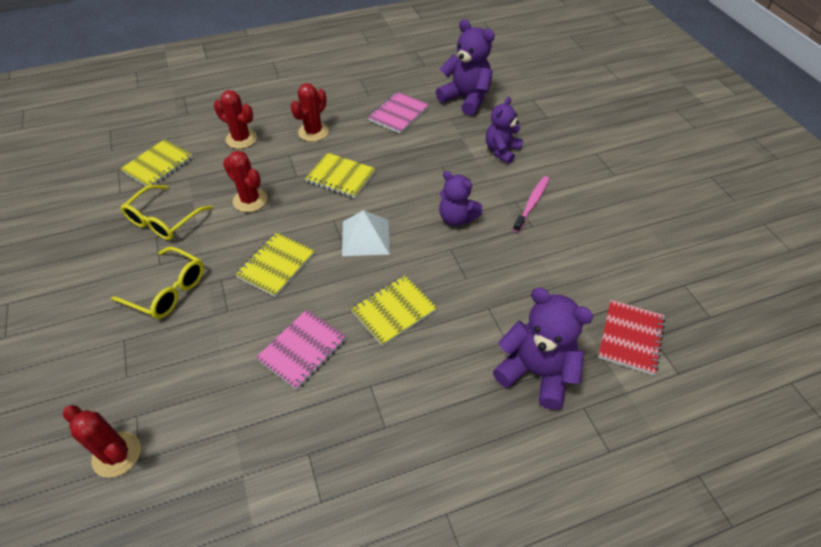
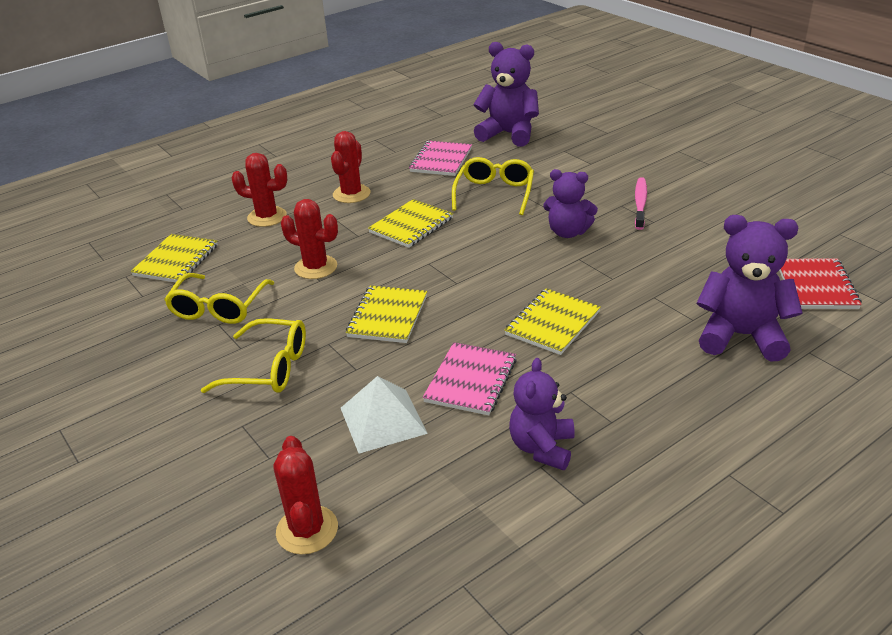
camera: 15 degrees left, 15 degrees down
red cactus [63,405,141,478] -> red cactus turned 60 degrees clockwise [273,436,338,555]
yellow notebook [305,153,376,198] -> yellow notebook turned 60 degrees counterclockwise [368,199,453,248]
white pyramid [342,210,390,256] -> white pyramid moved to [341,376,428,454]
purple teddy bear [486,97,523,164] -> purple teddy bear moved to [509,358,575,470]
none -> yellow glasses [452,157,534,215]

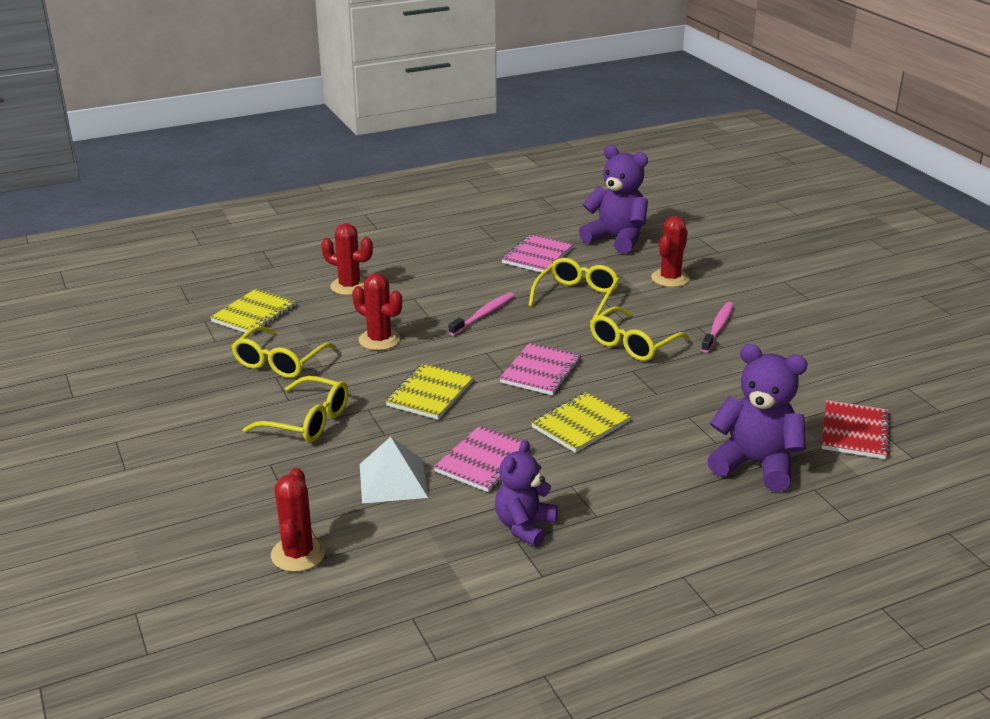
camera: 10 degrees right, 5 degrees down
red cactus [331,131,371,203] -> red cactus moved to [651,216,690,287]
yellow notebook [368,199,453,248] -> pink toothbrush [449,292,515,336]
purple teddy bear [543,169,598,238] -> yellow glasses [590,306,690,361]
none -> pink notebook [500,342,581,395]

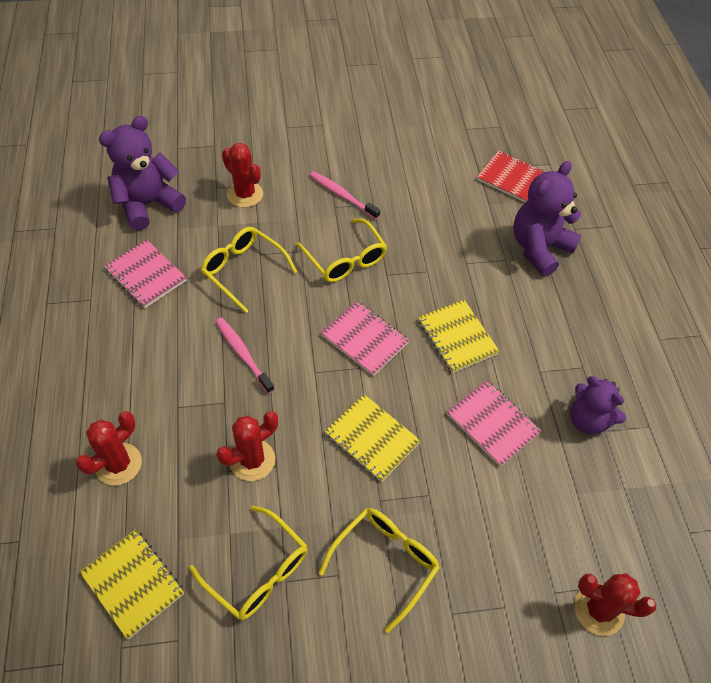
camera: 75 degrees left, 25 degrees up
white pyramid [360,437,428,503] -> none

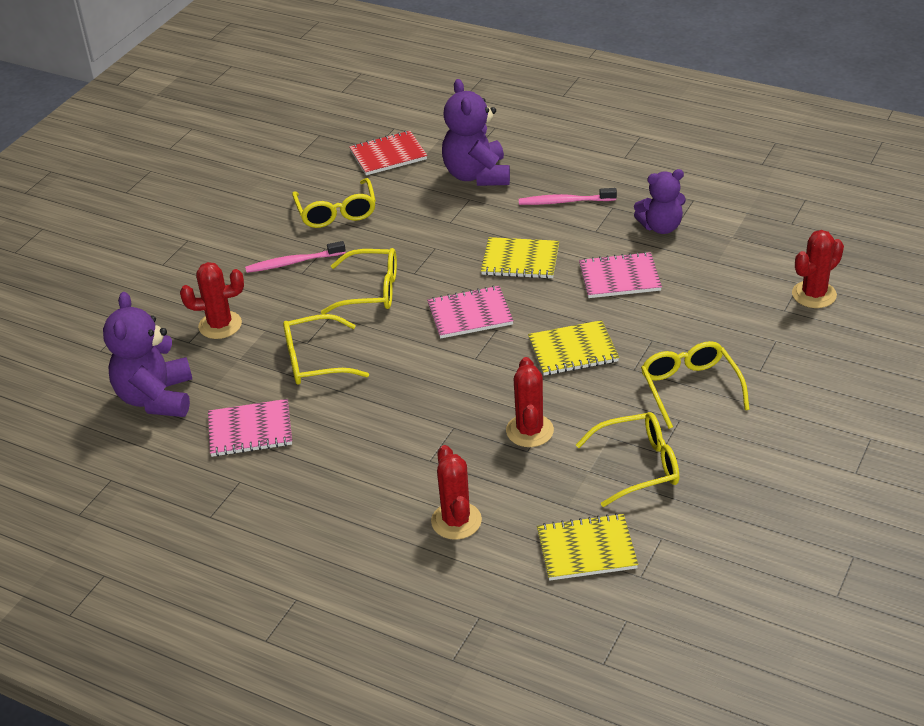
camera: 50 degrees left, 15 degrees down
pink toothbrush [215,317,275,394] -> pink toothbrush moved to [519,188,617,205]
none -> yellow glasses [292,178,376,228]

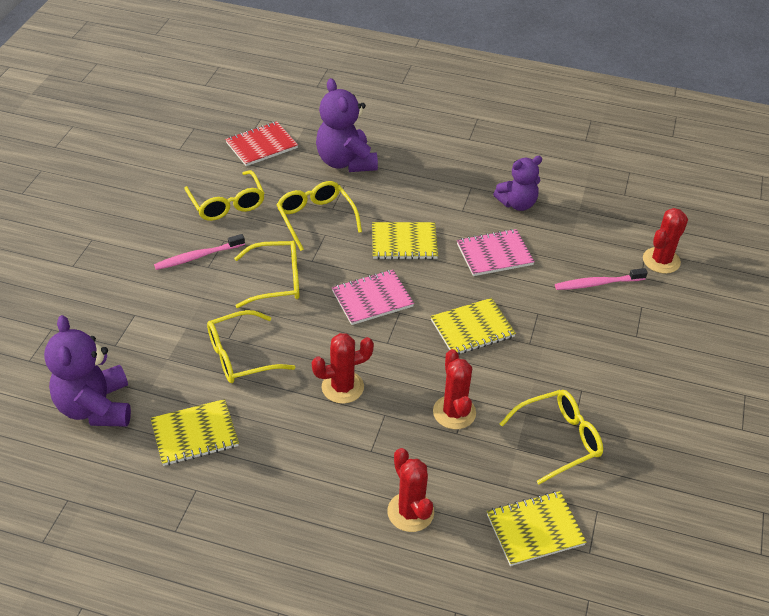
camera: 15 degrees left, 5 degrees up
red cactus [180,262,244,339] -> red cactus moved to [312,333,374,404]
pink notebook [208,399,292,457] -> yellow notebook [151,399,239,466]
pink toothbrush [519,188,617,205] -> pink toothbrush moved to [555,268,648,290]
yellow glasses [641,341,750,429] -> yellow glasses moved to [277,181,362,251]

